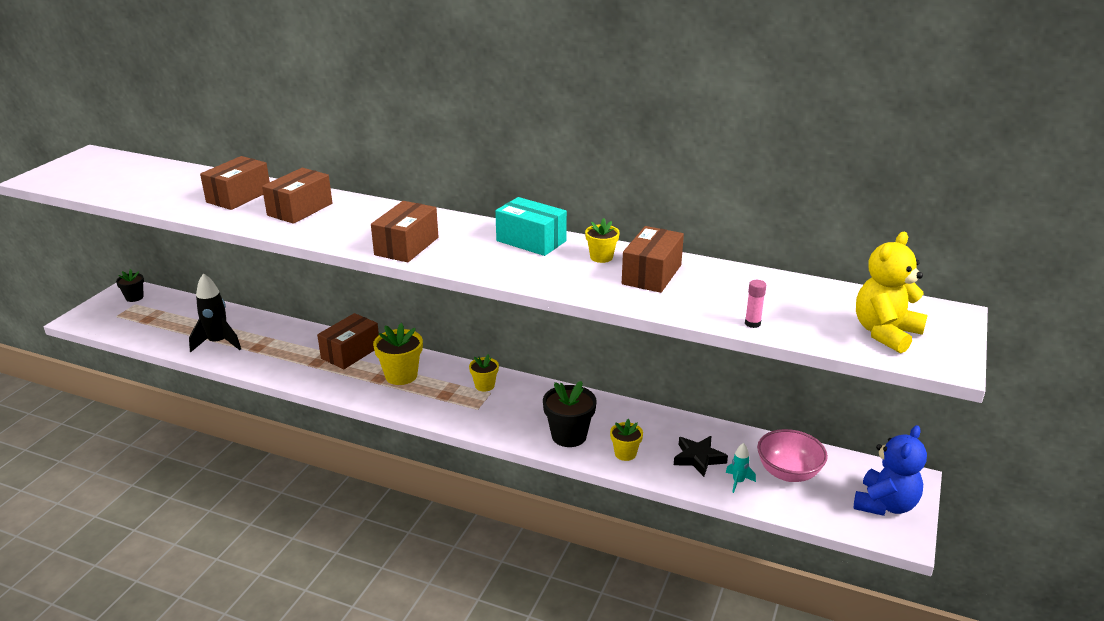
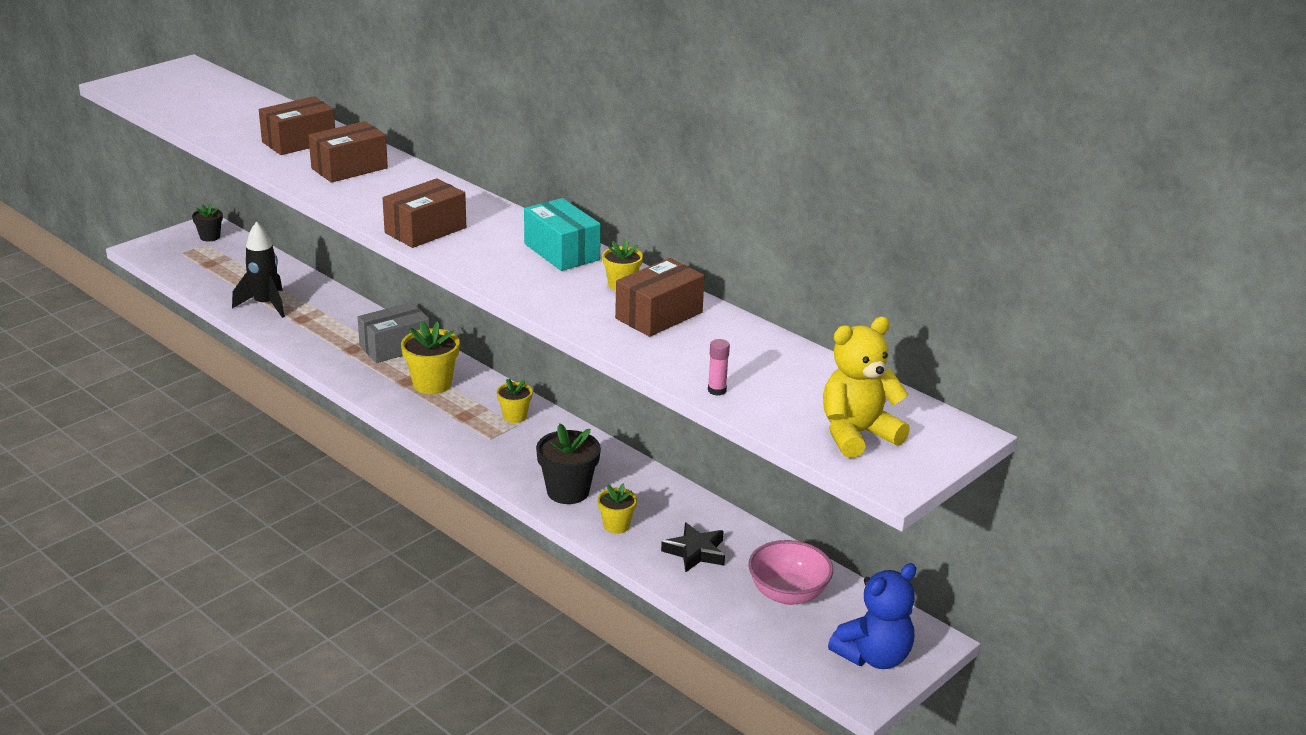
camera: 20 degrees right, 0 degrees up
brown box [317,313,379,369] -> grey box [358,302,430,363]
turquoise rocket [726,443,756,493] -> none

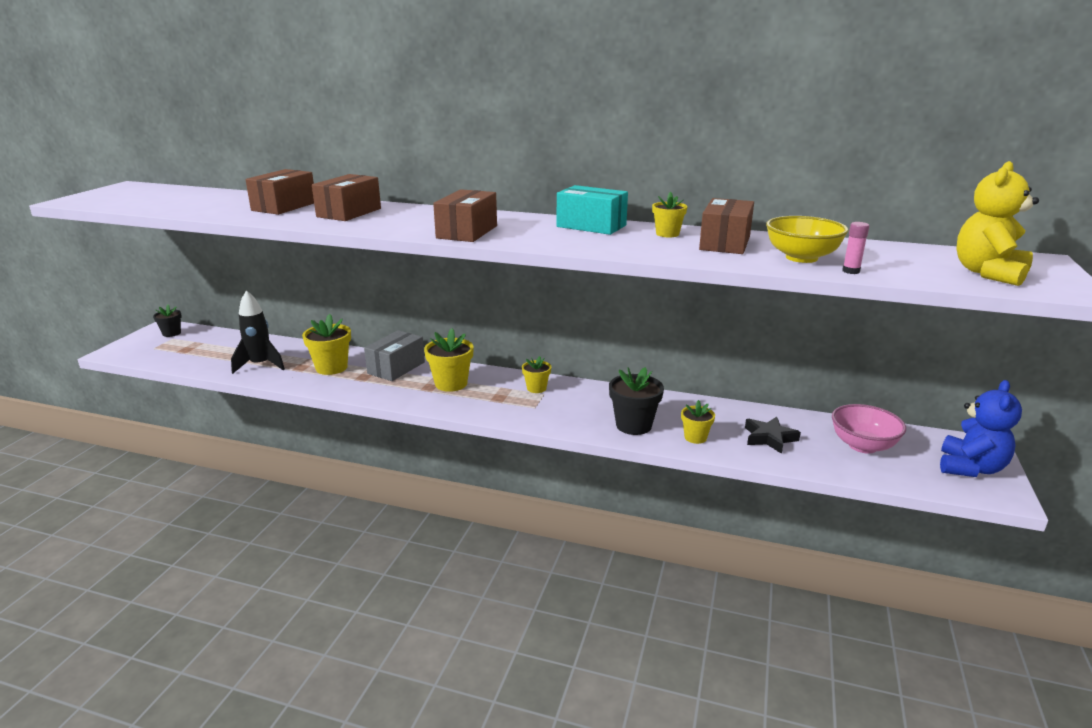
camera: 25 degrees left, 5 degrees down
none -> yellow flower pot [302,314,351,375]
none -> yellow bowl [766,216,848,263]

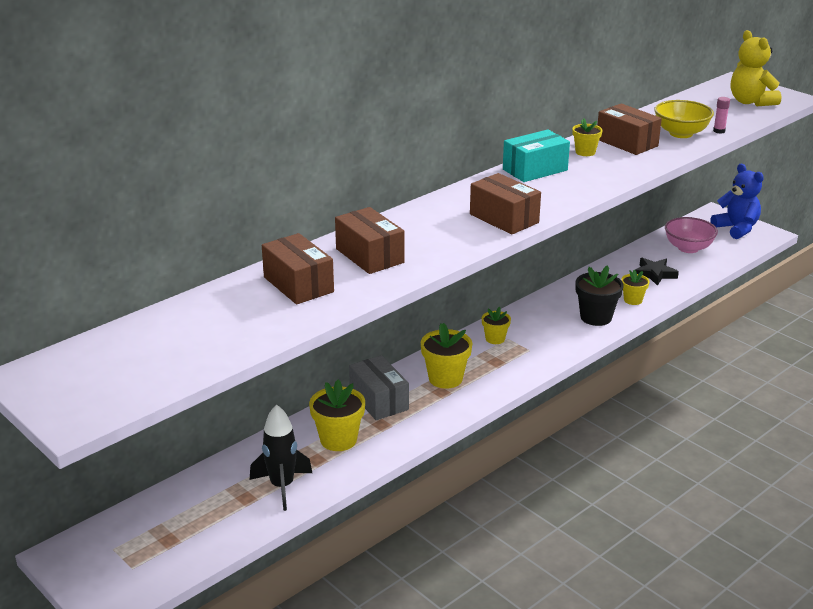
camera: 60 degrees left, 5 degrees up
black flower pot [153,304,182,337] -> none

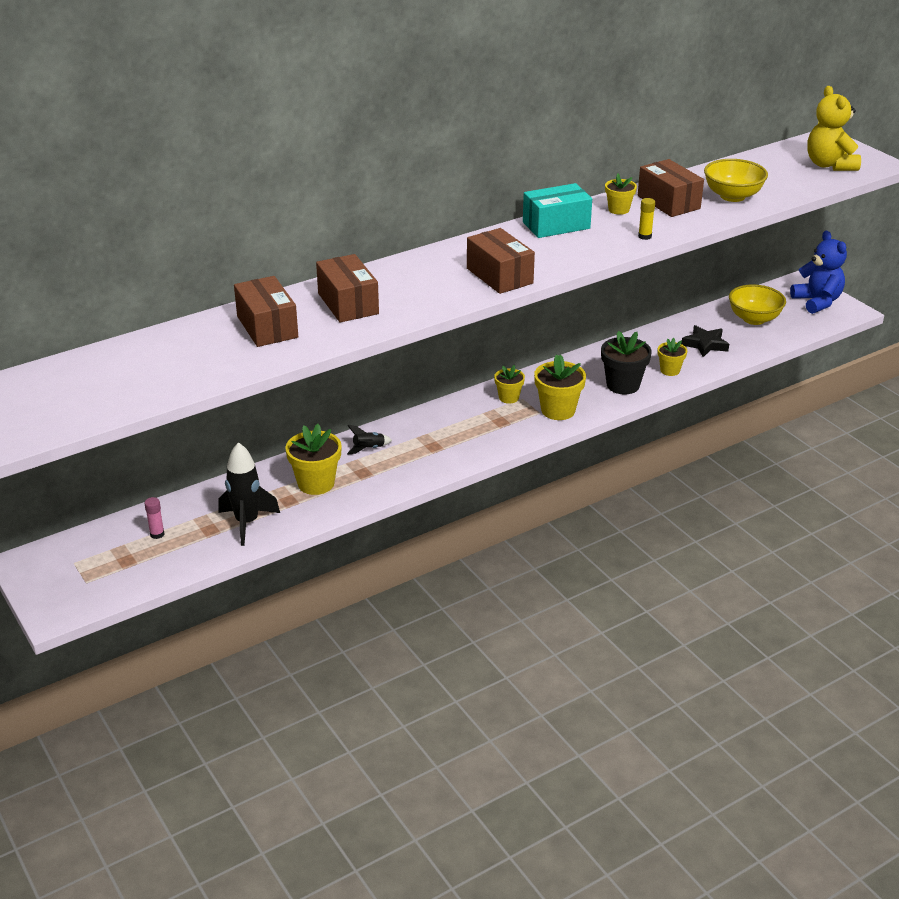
camera: 10 degrees right, 5 degrees up
grey box [349,355,409,420] -> black rocket [347,425,392,455]
yellow flower pot [421,323,472,389] -> yellow flower pot moved to [534,354,586,420]
pink bowl [665,217,718,253] -> yellow bowl [729,284,786,325]
pink glue stick [713,97,730,134] -> pink glue stick moved to [144,497,165,539]
none -> yellow glue stick [638,198,655,240]

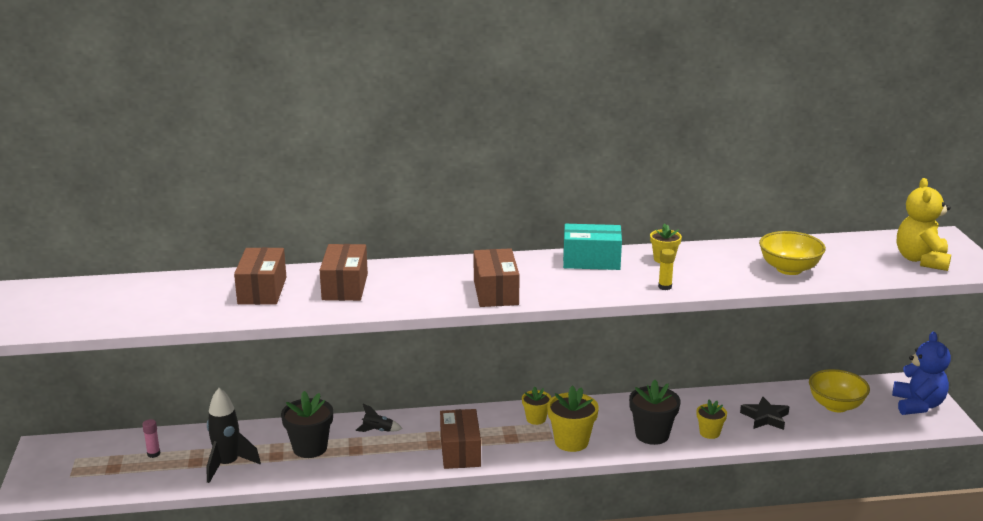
camera: 25 degrees right, 10 degrees down
yellow flower pot [285,424,342,495] -> black flower pot [281,391,333,458]
brown box [638,159,704,217] -> brown box moved to [440,409,481,469]

